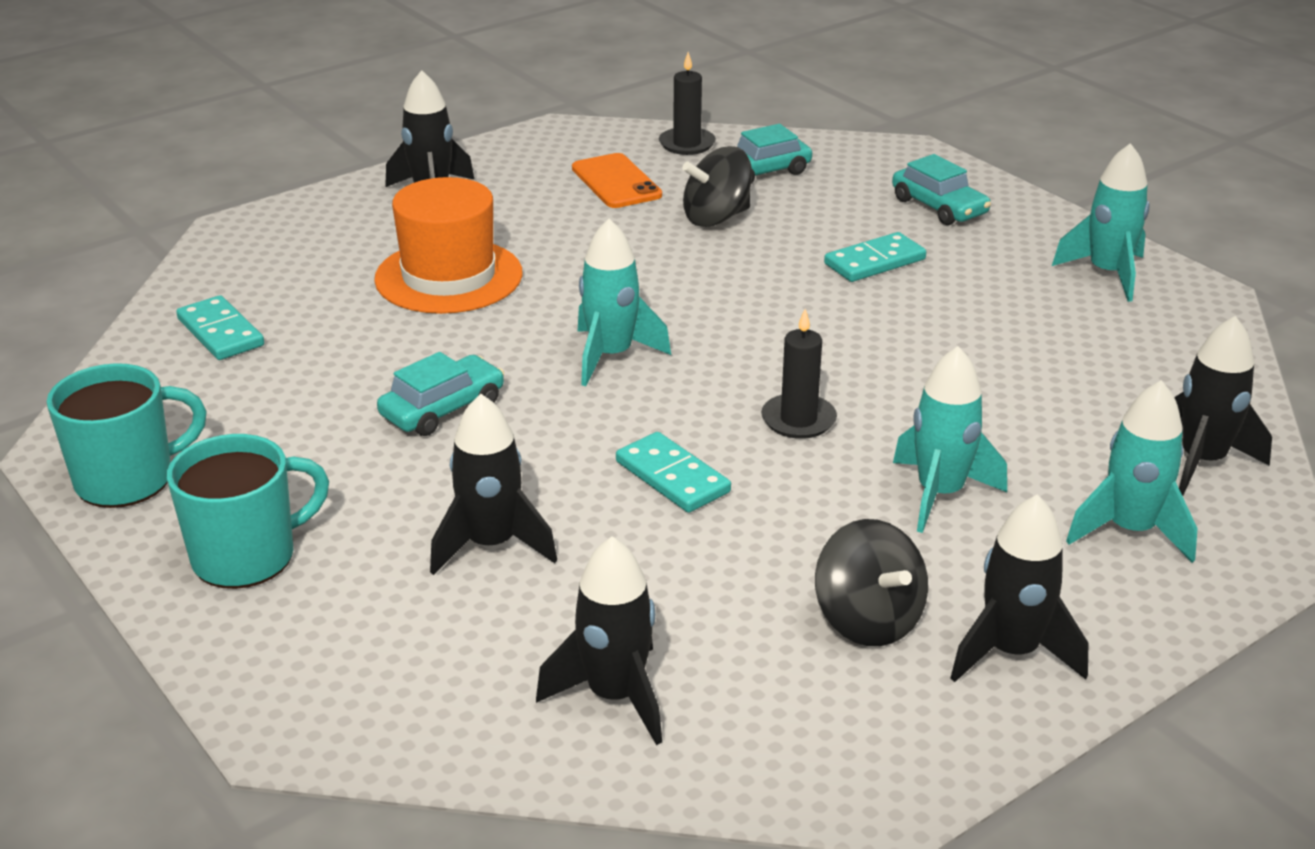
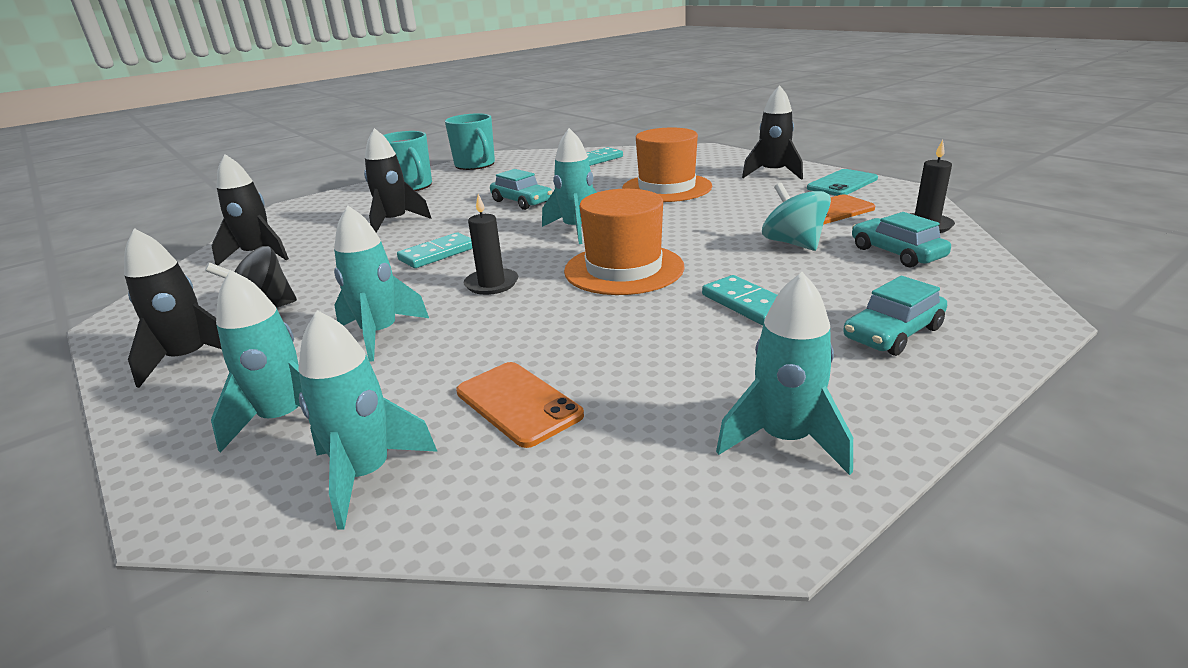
camera: 90 degrees right, 5 degrees down
black spinning top [682,146,752,227] -> turquoise spinning top [762,183,831,251]
black rocket [1174,316,1272,496] -> turquoise rocket [299,310,438,530]
none -> orange phone [456,362,584,448]
none -> orange hat [564,189,684,295]
none -> turquoise phone [807,169,878,196]

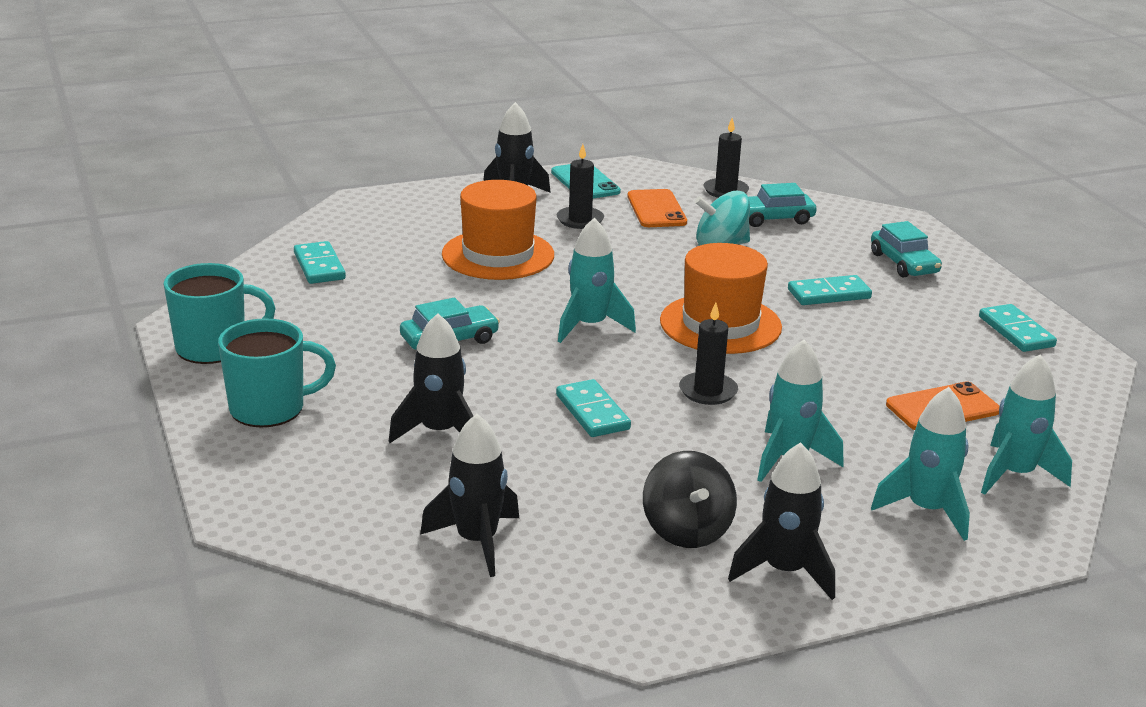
camera: 75 degrees left, 0 degrees up
turquoise rocket [716,272,853,475] -> turquoise domino [979,304,1057,352]
none -> black candle [557,144,604,229]

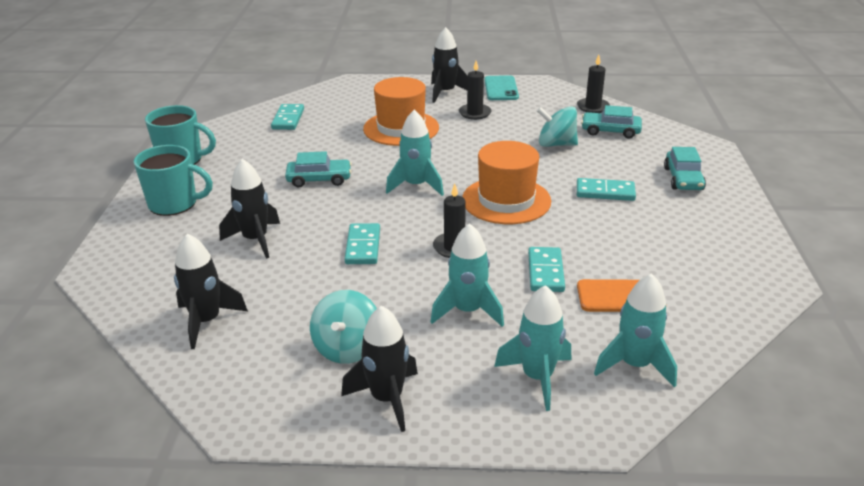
camera: 25 degrees right, 5 degrees up
orange phone [627,189,687,227] -> none
black spinning top [643,451,737,548] -> turquoise spinning top [310,290,377,364]
turquoise domino [979,304,1057,352] -> turquoise domino moved to [528,247,565,292]

